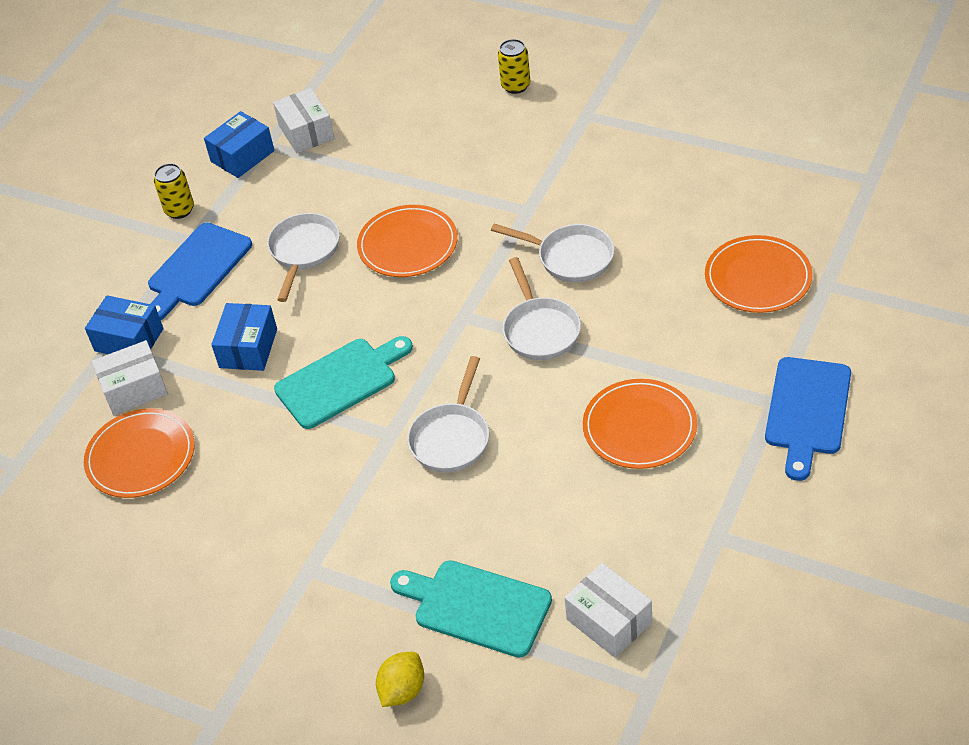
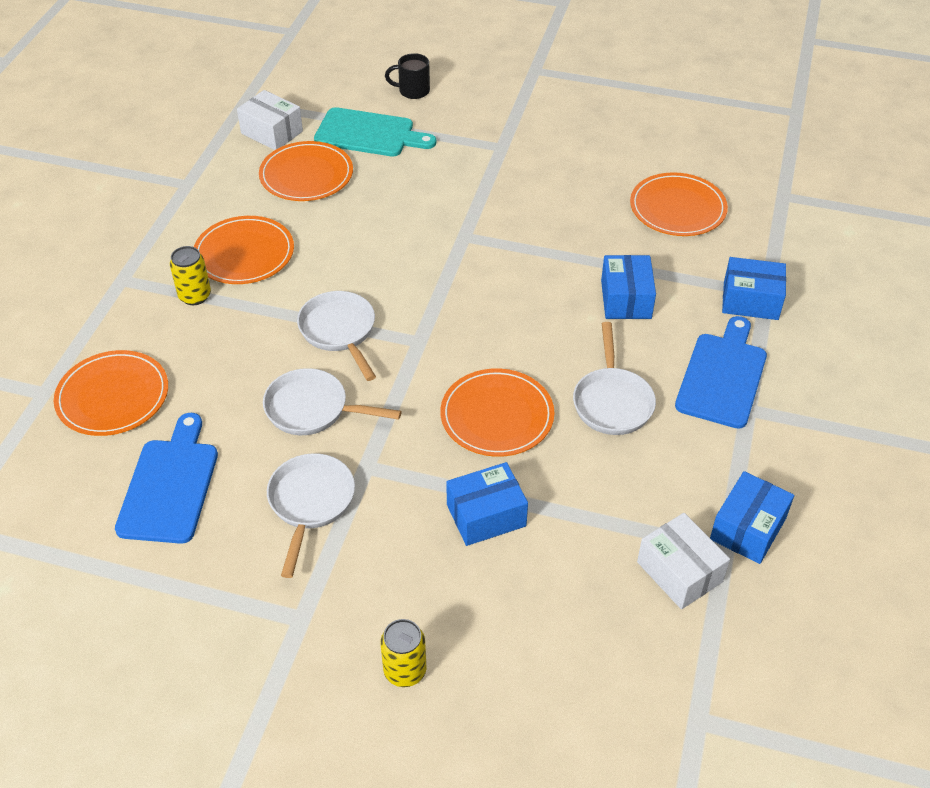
camera: 165 degrees right, 0 degrees up
white box [92,340,168,415] -> none
yellow can [154,163,194,219] -> yellow can moved to [170,246,211,305]
turquoise cutting board [274,336,413,429] -> none
yellow lemon [376,652,424,707] -> black mug [385,53,430,99]
white pan [407,356,489,472] -> white pan moved to [267,453,355,578]
blue cutting board [765,357,851,481] -> blue cutting board moved to [115,413,218,544]
none -> orange plate [259,141,353,201]
none -> blue box [446,462,528,546]

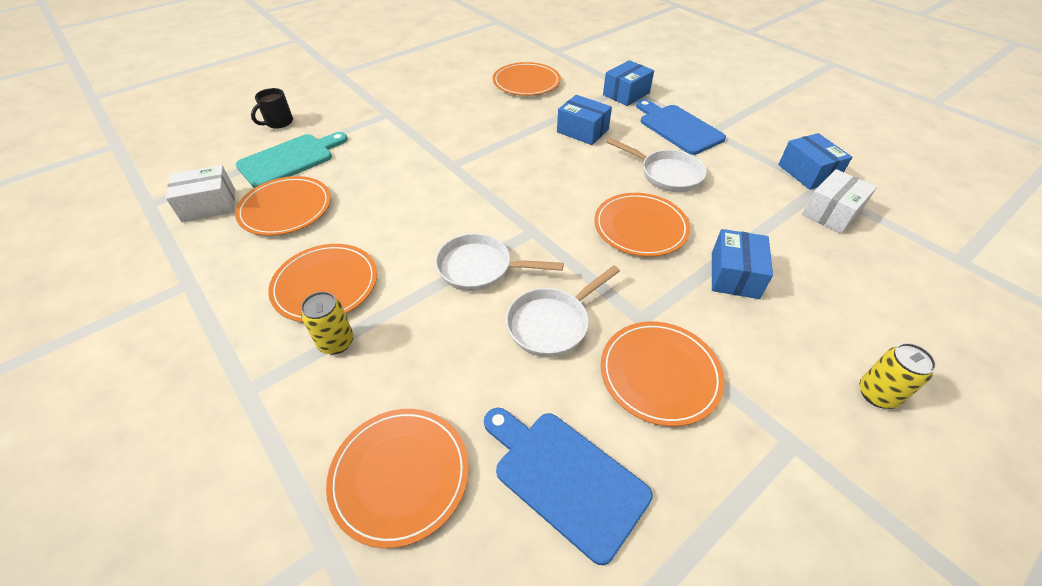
camera: 55 degrees left, 0 degrees up
white pan [267,453,355,578] -> orange plate [601,321,725,426]
white box [637,513,730,609] -> white box turned 45 degrees counterclockwise [802,169,877,234]

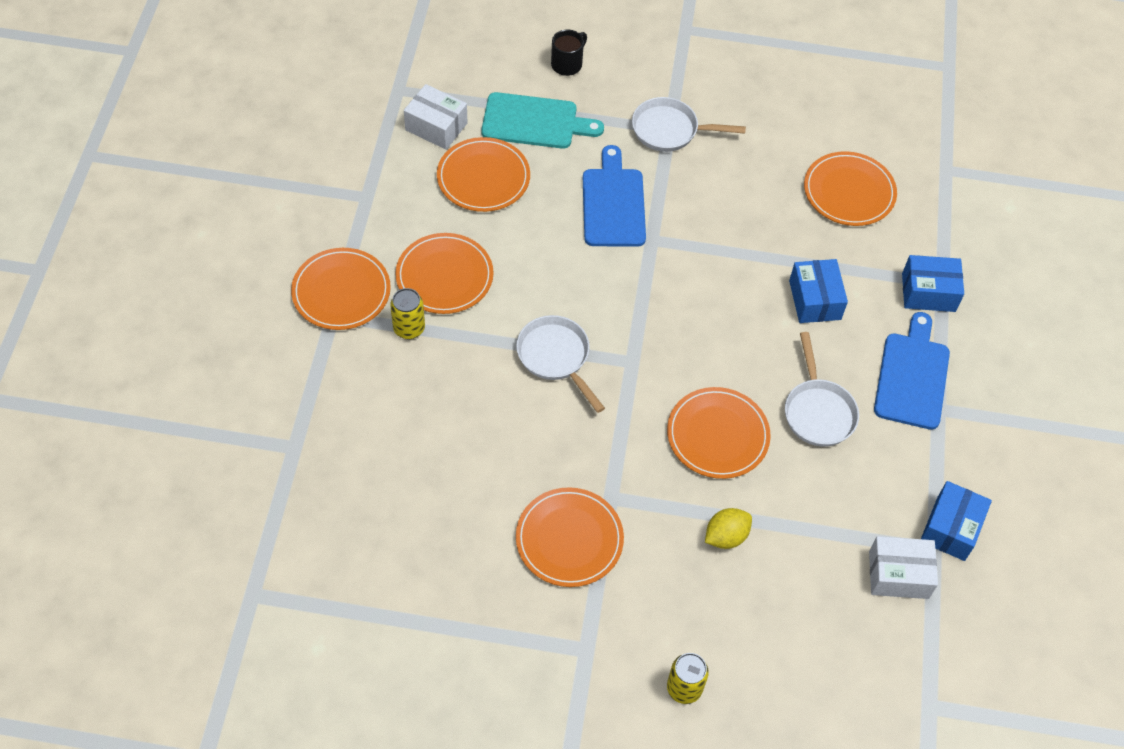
camera: 45 degrees right, 10 degrees up
black mug [251,88,293,129] -> black mug turned 135 degrees clockwise [551,30,587,76]
orange plate [326,409,469,548] -> orange plate moved to [291,248,391,330]
blue cutting board [484,408,653,565] -> blue cutting board moved to [583,145,646,247]
white pan [506,265,620,357] -> white pan moved to [632,97,746,152]
blue box [712,229,773,299] -> yellow lemon [705,508,752,549]

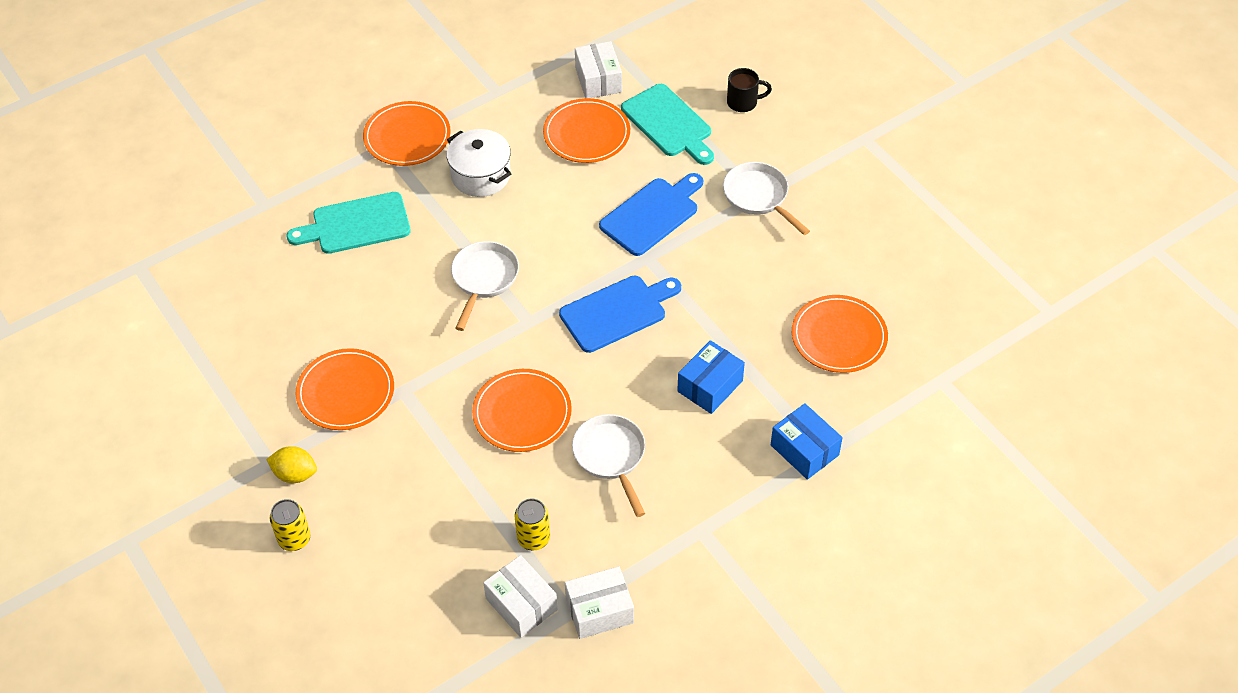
camera: 50 degrees right, 5 degrees down
yellow can [390,288,425,339] -> yellow can moved to [514,498,550,550]
orange plate [395,233,493,314] -> white pot [446,129,511,197]
yellow lemon [705,508,752,549] -> yellow lemon moved to [266,446,317,483]
white pan [785,332,859,447] -> white pan turned 120 degrees clockwise [572,414,645,517]
blue cutting board [874,312,950,430] -> blue cutting board moved to [559,276,681,353]
blue box [921,481,992,561] -> white box [565,566,634,639]
none -> turquoise cutting board [287,192,411,254]

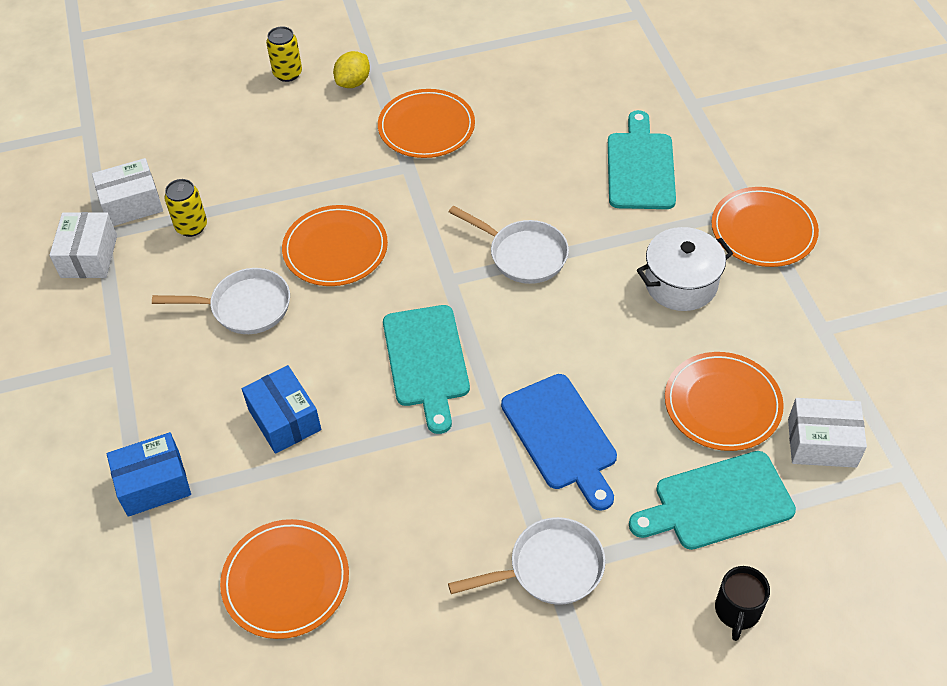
camera: 110 degrees right, 0 degrees up
blue cutting board [559,276,681,353] -> turquoise cutting board [383,305,470,434]

